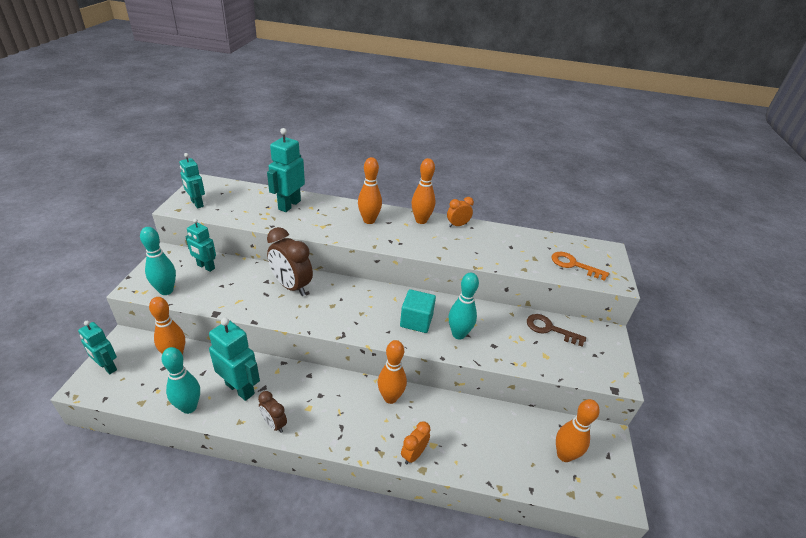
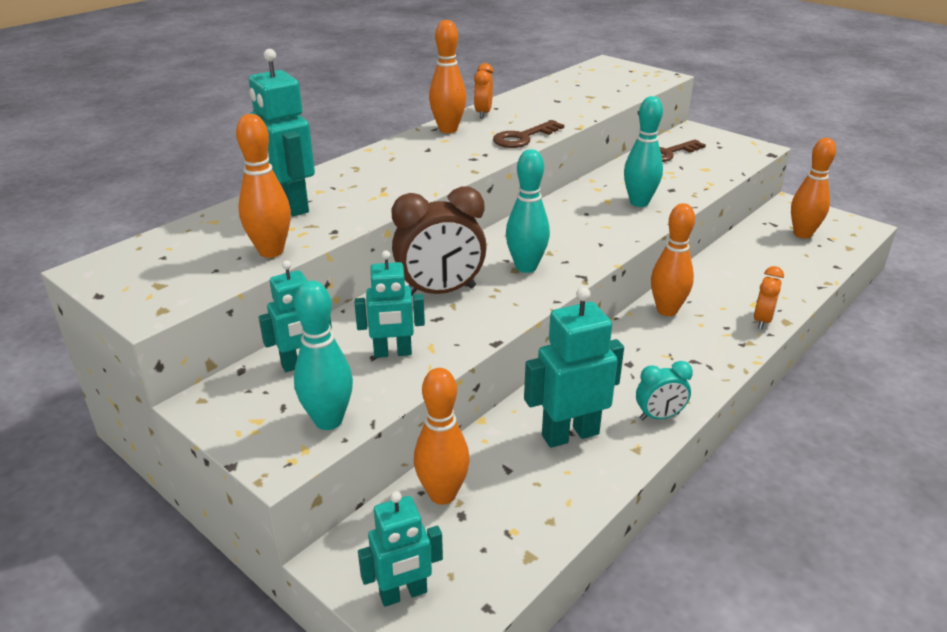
camera: 55 degrees left, 5 degrees down
turquoise bowling pin [162,347,200,414] -> turquoise bowling pin moved to [506,149,550,273]
turquoise robot [179,153,205,208] -> turquoise robot moved to [355,251,425,358]
brown clock [258,391,287,433] -> turquoise clock [636,361,693,420]
orange bowling pin [358,157,382,224] -> orange bowling pin moved to [236,114,291,258]
turquoise cube [400,289,436,333] -> none
orange clock [401,421,431,464] -> orange clock turned 135 degrees counterclockwise [754,266,784,329]
orange key [552,252,609,281] -> none
none -> brown key [493,120,564,148]

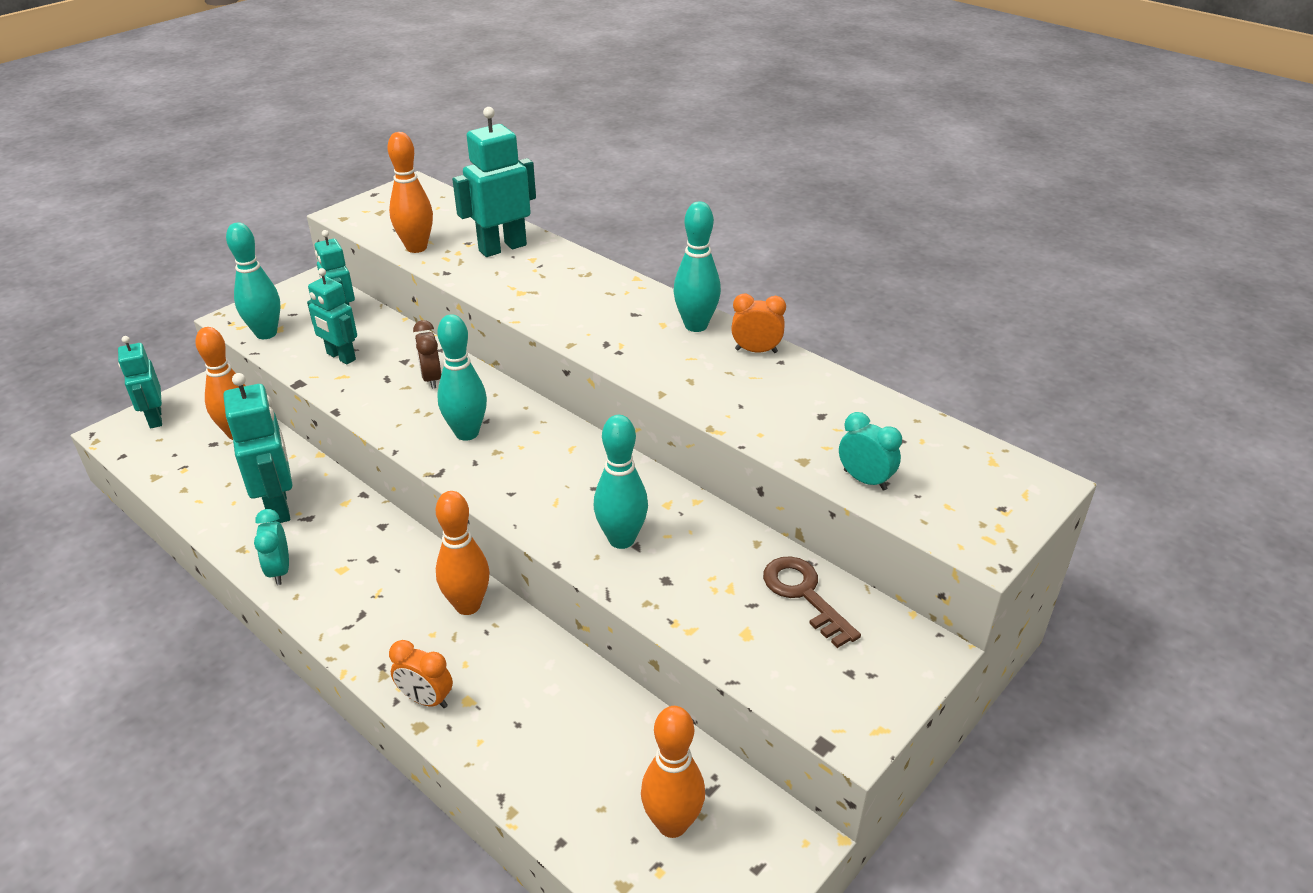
camera: 90 degrees right, 5 degrees up
turquoise robot [355,251,425,358] -> turquoise robot turned 45 degrees counterclockwise [307,268,357,364]
brown clock [392,187,487,295] -> brown clock [413,320,441,389], size x0.55
orange bowling pin [429,20,467,133] -> turquoise bowling pin [673,201,721,332]
brown key [493,120,564,148] -> none
none -> turquoise clock [839,412,902,491]

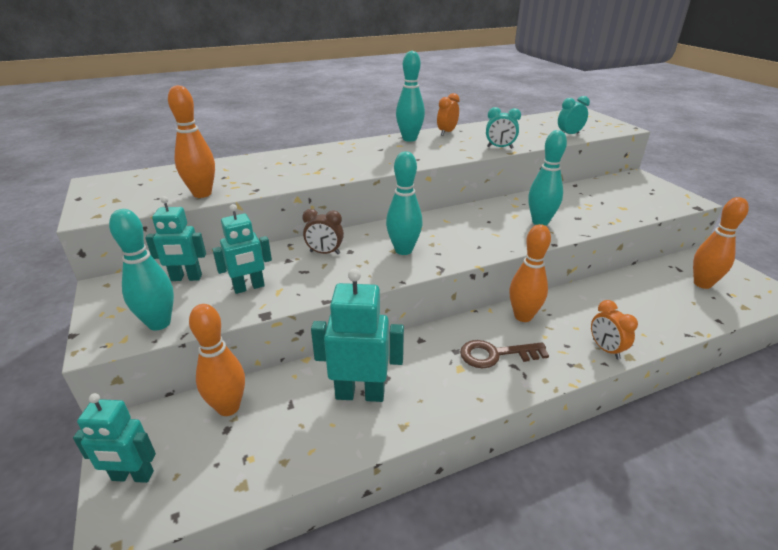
camera: 65 degrees left, 5 degrees down
turquoise clock [254,509,289,585] -> turquoise clock moved to [486,107,521,149]
orange clock [389,640,453,708] -> orange clock turned 105 degrees clockwise [591,300,638,359]
turquoise robot [452,107,536,257] -> none
brown key [763,556,861,648] -> brown key moved to [460,340,549,369]

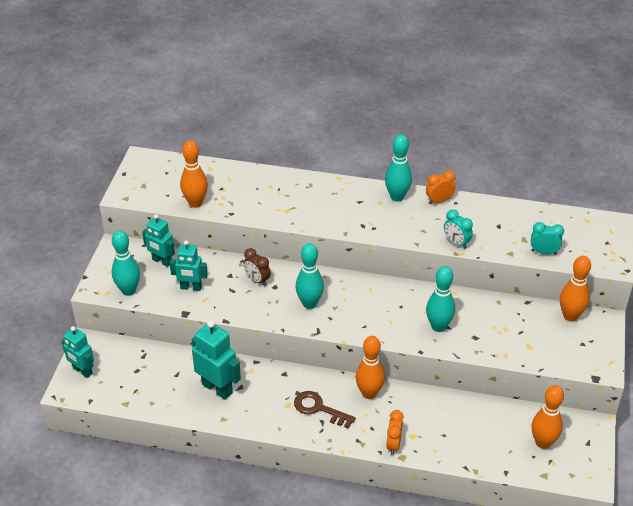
camera: 35 degrees right, 10 degrees up
orange bowling pin [189,304,245,416] -> orange bowling pin moved to [560,256,591,322]

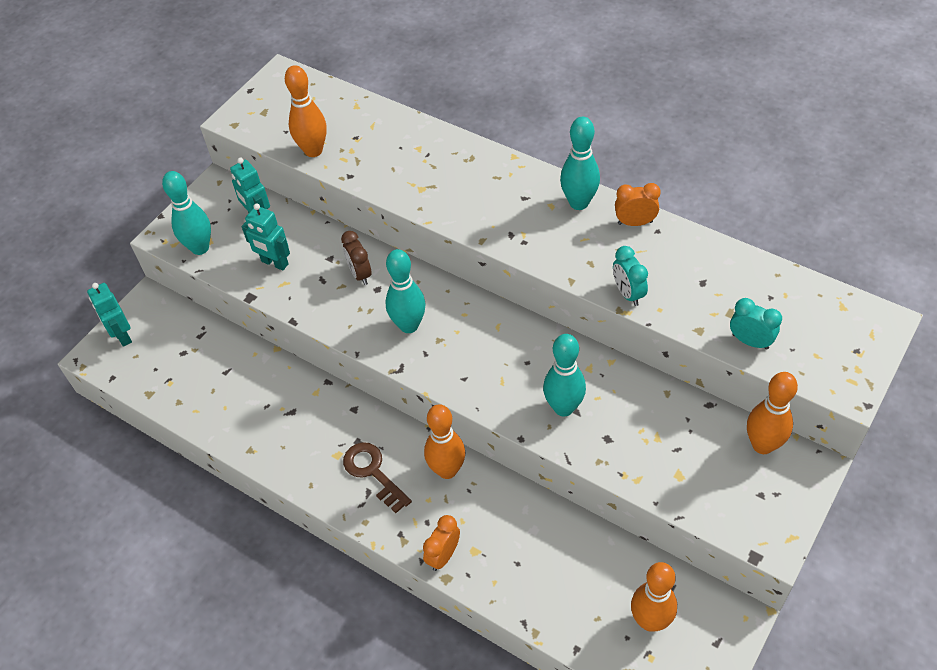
camera: 25 degrees right, 10 degrees up
turquoise robot [192,320,241,400] -> none

